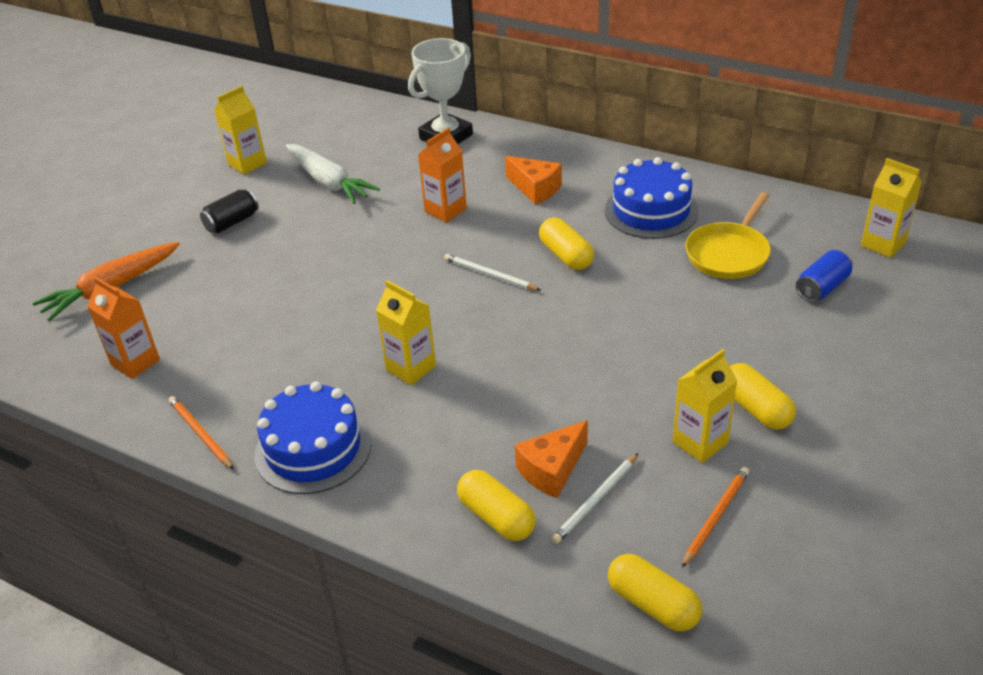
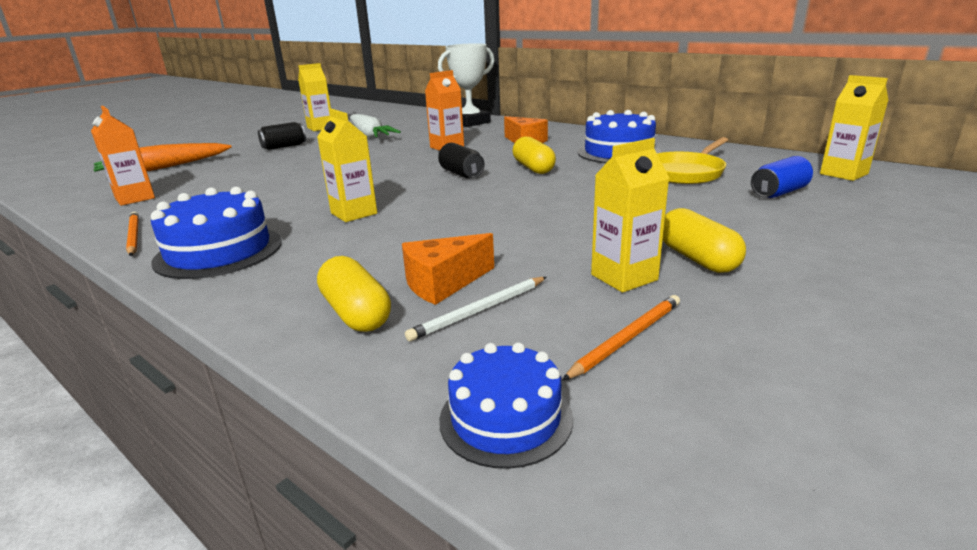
camera: 10 degrees right, 15 degrees down
white pencil [444,254,540,291] -> black can [438,143,485,178]
yellow capsule [608,554,702,632] -> blue cake [439,342,573,469]

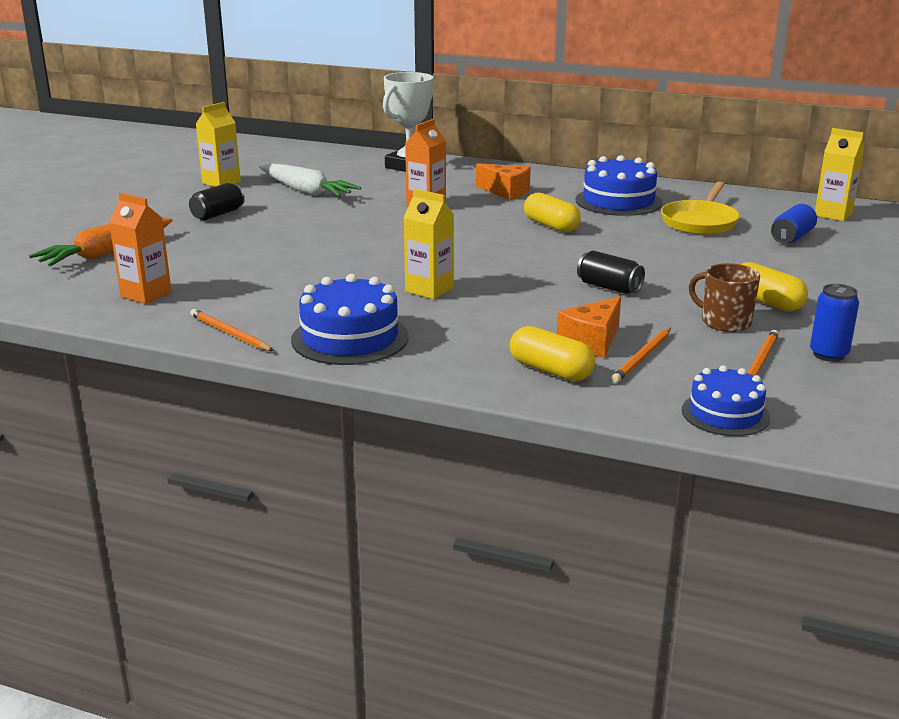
camera: 20 degrees left, 0 degrees up
white pencil [405,277,547,341] -> orange pencil [611,328,671,383]
black can [438,143,485,178] -> black can moved to [577,251,645,294]
yellow carton [591,138,670,293] -> brown mug [689,263,760,332]
none -> blue can [810,284,859,362]

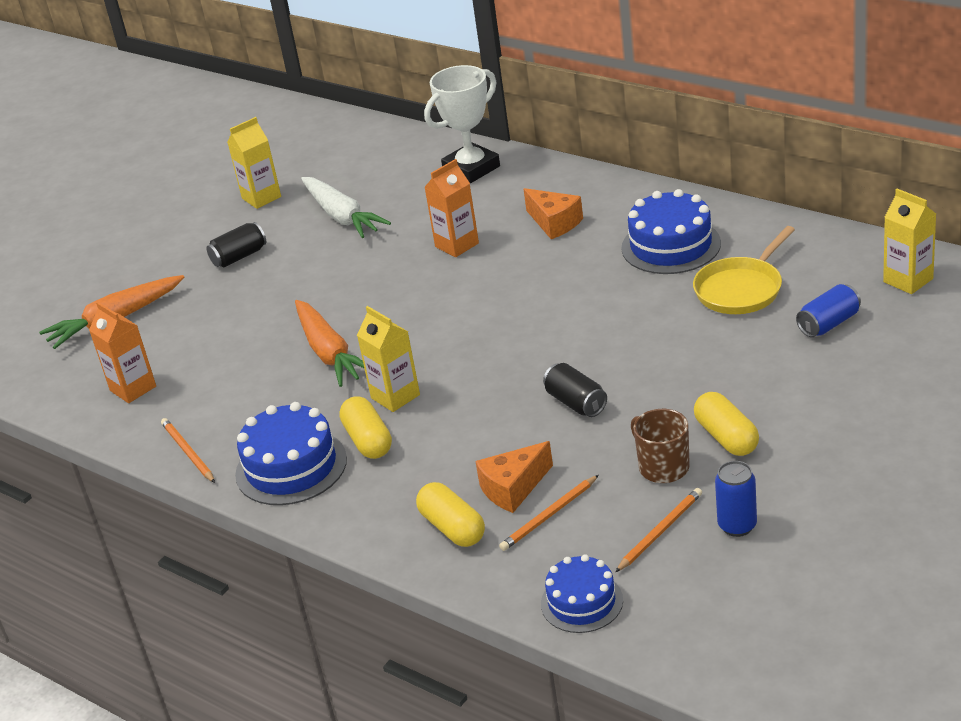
camera: 20 degrees right, 10 degrees up
yellow capsule [524,193,581,232] -> yellow capsule moved to [339,396,392,459]
none -> orange carrot [295,300,364,387]

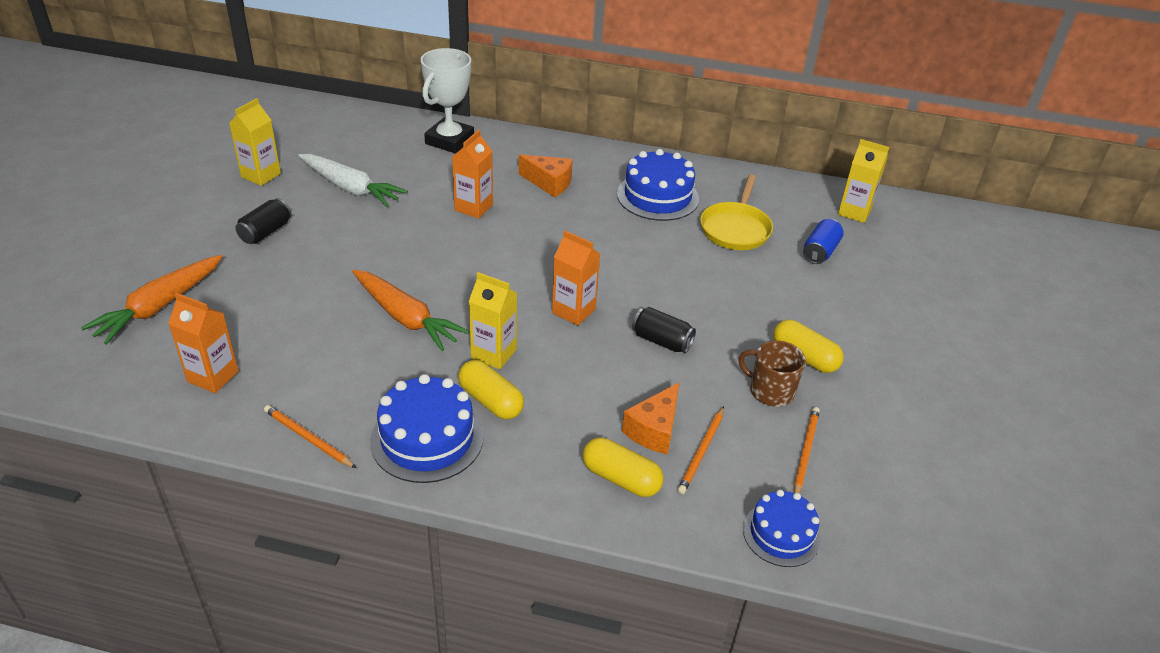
camera: 30 degrees left, 5 degrees up
blue can [715,461,757,537] -> none
none -> orange carton [552,231,600,326]

